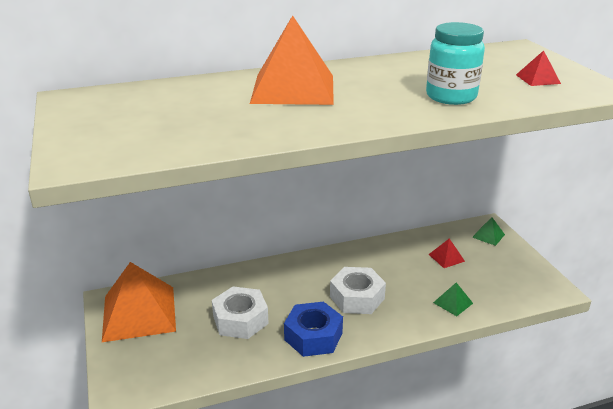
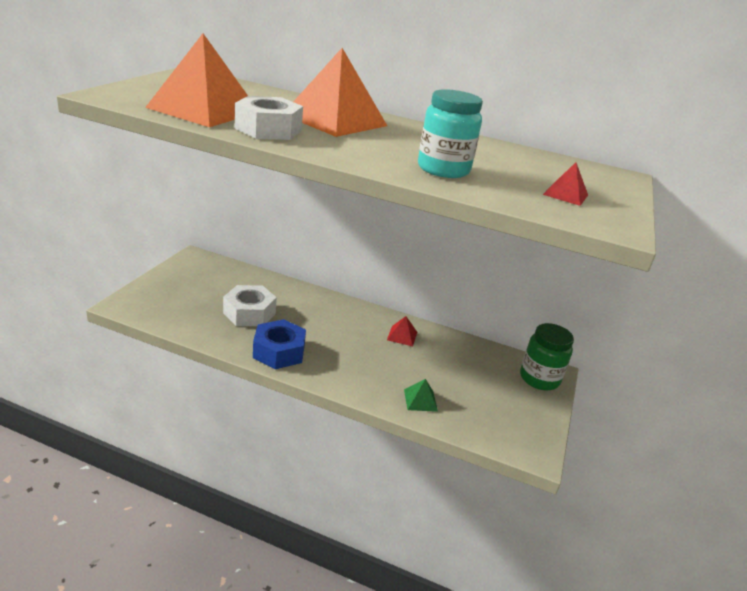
camera: 35 degrees right, 0 degrees up
orange pyramid [102,262,176,342] -> orange pyramid moved to [145,34,248,127]
white nut [330,267,386,314] -> white nut moved to [235,96,303,140]
red pyramid [428,238,465,268] -> red pyramid moved to [387,316,417,346]
green pyramid [472,217,505,246] -> green jar [520,323,574,391]

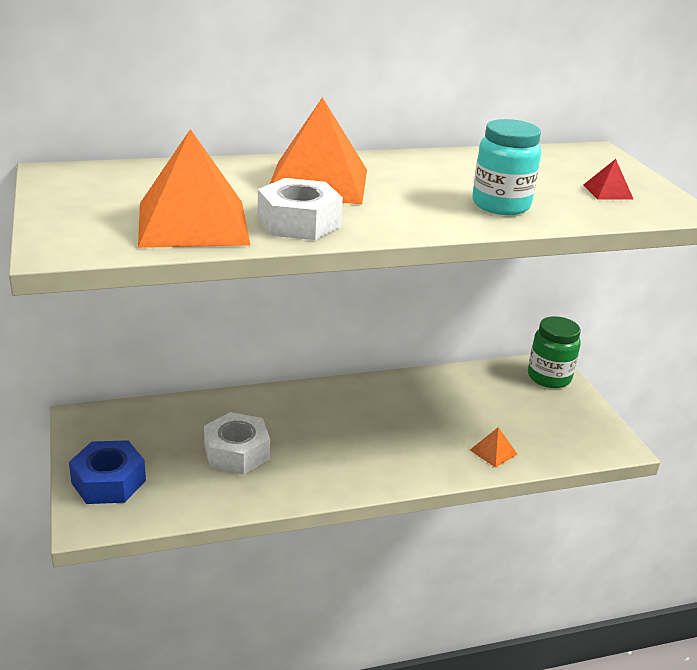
camera: 35 degrees left, 0 degrees up
blue nut [253,319,306,369] -> blue nut moved to [69,440,146,504]
red pyramid [387,316,417,346] -> none
green pyramid [404,379,438,412] -> orange pyramid [470,427,518,468]

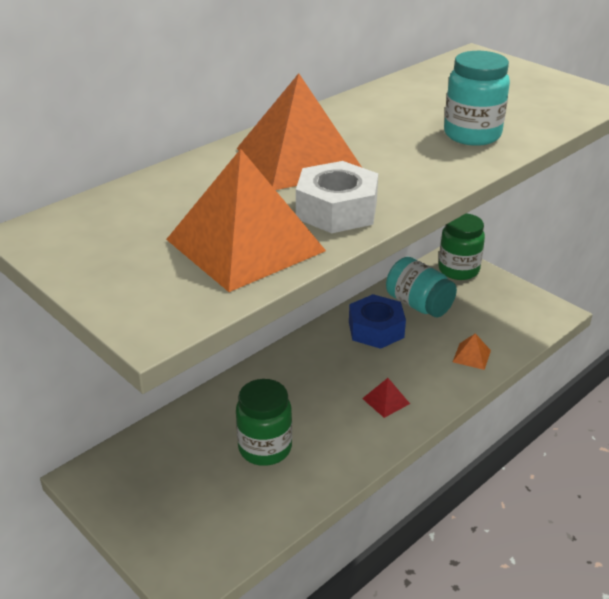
camera: 25 degrees left, 5 degrees up
blue nut [69,440,146,504] -> blue nut moved to [349,294,406,349]
white nut [204,412,270,475] -> green jar [236,379,292,466]
red pyramid [583,159,634,200] -> red pyramid moved to [362,378,410,418]
none -> turquoise jar [386,257,457,317]

